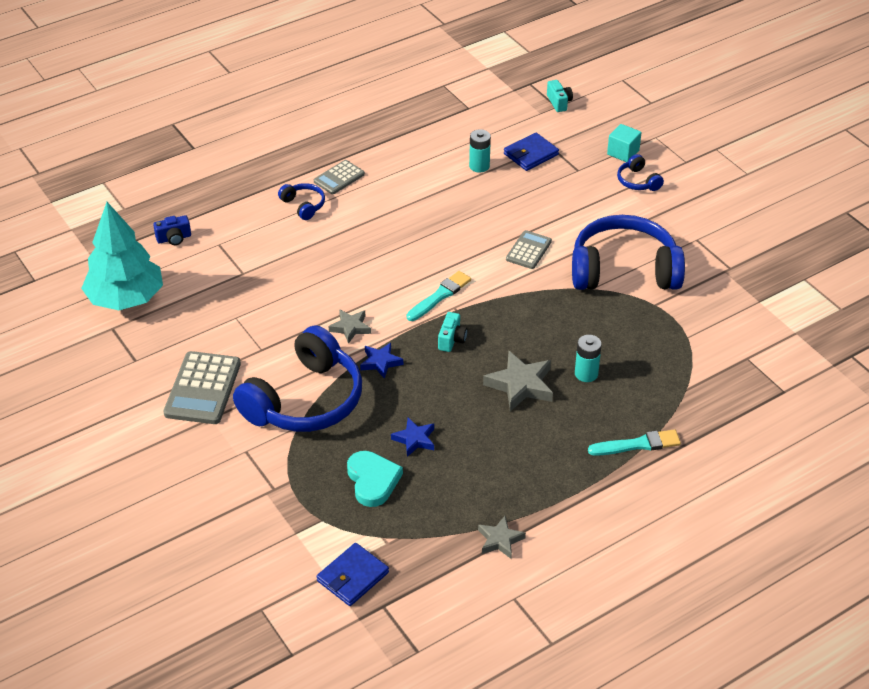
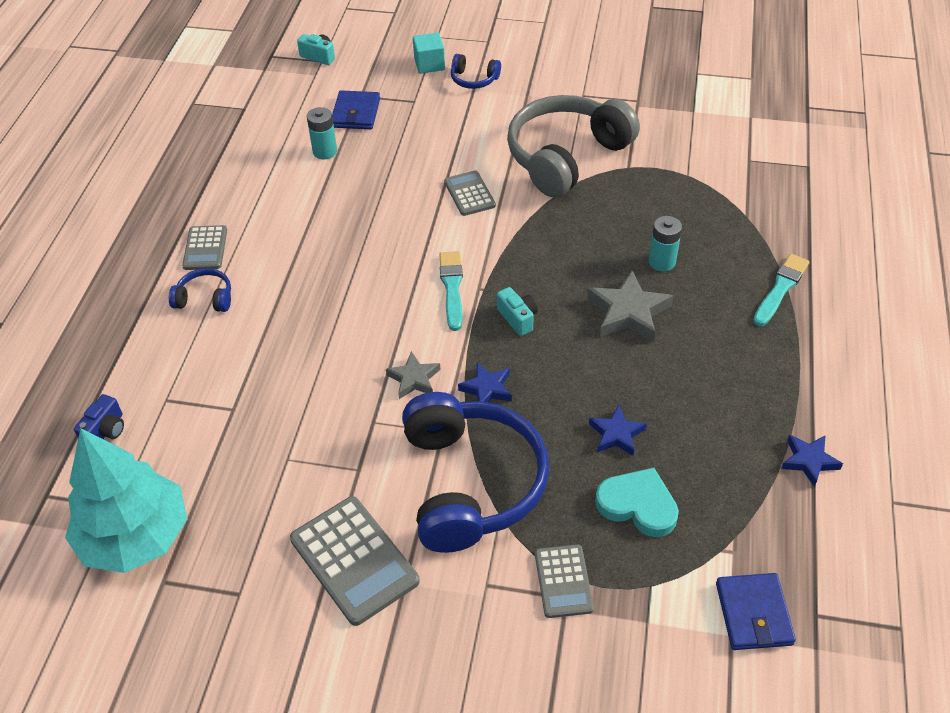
camera: 45 degrees left, 5 degrees up
grey star [478,516,526,559] -> blue star [781,435,843,487]
blue headphones [572,215,685,290] -> grey headphones [507,95,640,197]
none -> grey calculator [535,544,594,618]

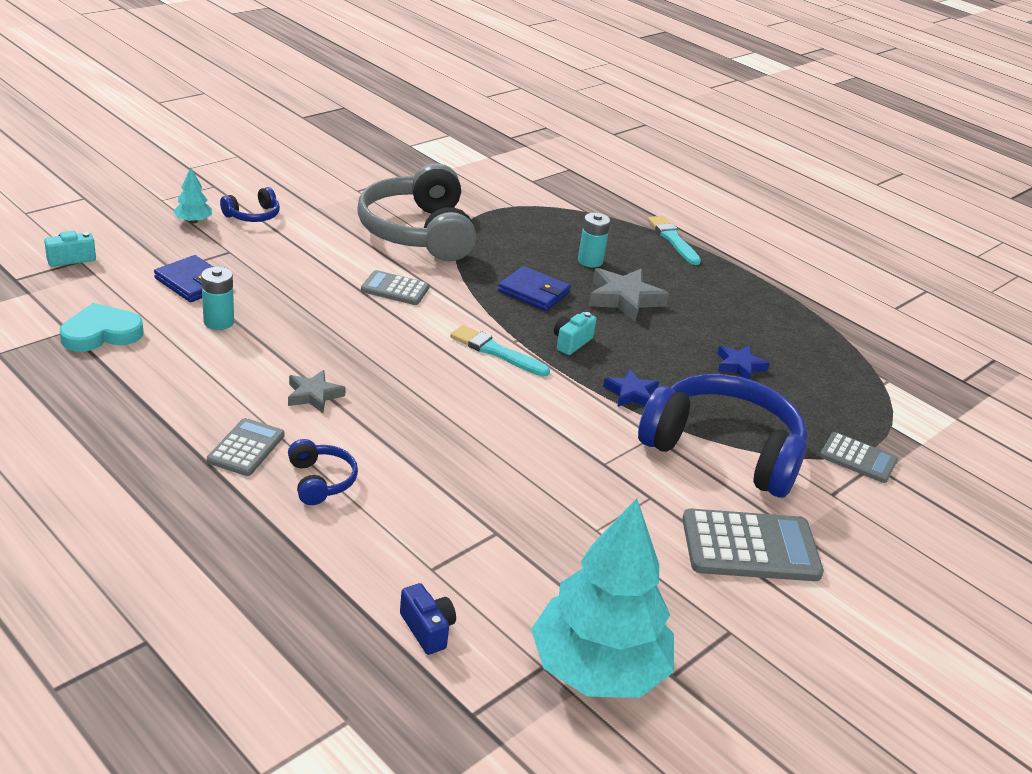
camera: 60 degrees left, 15 degrees down
blue headphones [169,268,231,312] -> blue headphones turned 120 degrees clockwise [288,439,358,505]
grey calculator [182,225,227,270] -> grey calculator turned 105 degrees counterclockwise [207,418,285,476]
grey star [386,351,441,399] -> grey star moved to [288,370,346,413]
turquoise cube [413,33,445,74] -> turquoise tree [173,167,212,223]
turquoise camera [497,287,538,336] -> turquoise camera turned 60 degrees counterclockwise [554,312,596,355]
turquoise heart [595,468,679,537] -> turquoise heart moved to [60,303,144,352]
blue wallet [716,573,796,650] -> blue wallet moved to [498,266,571,311]
blue star [781,435,843,487] -> none

